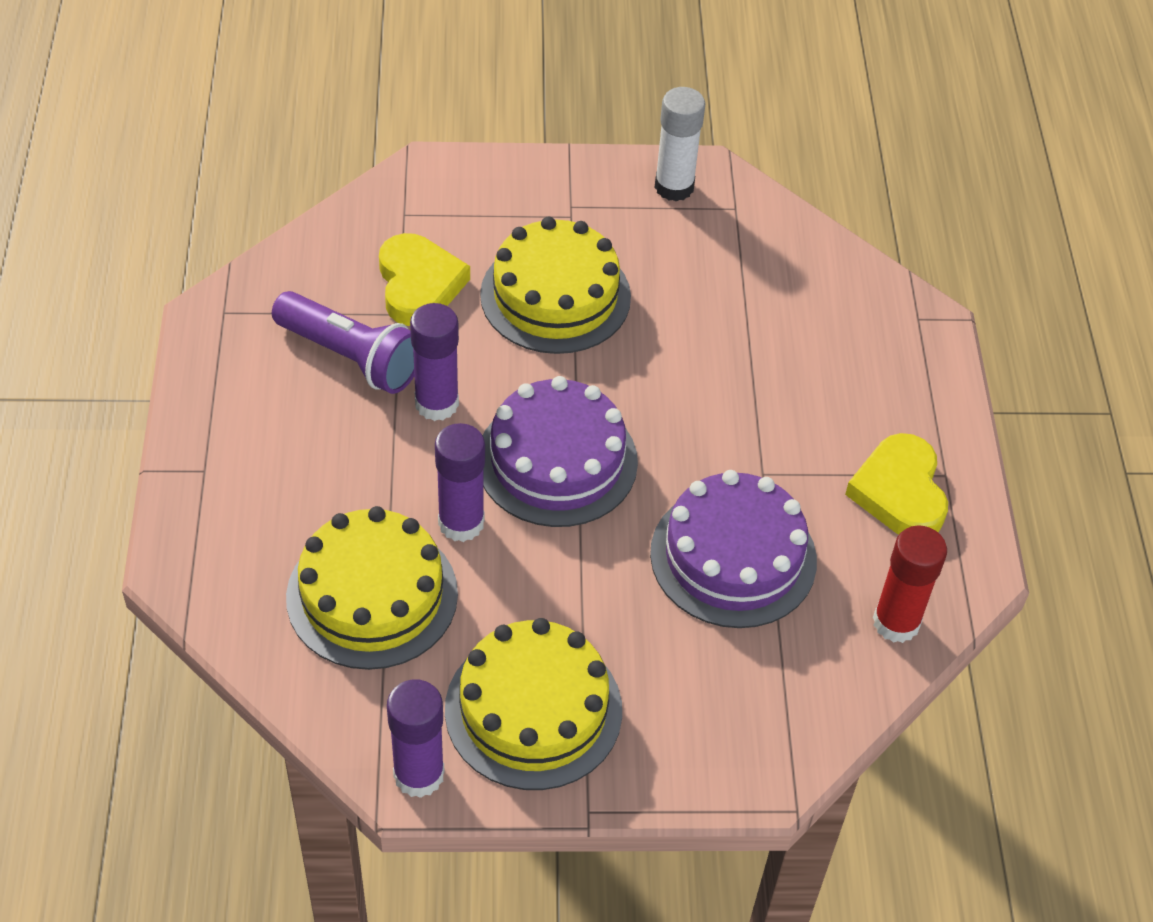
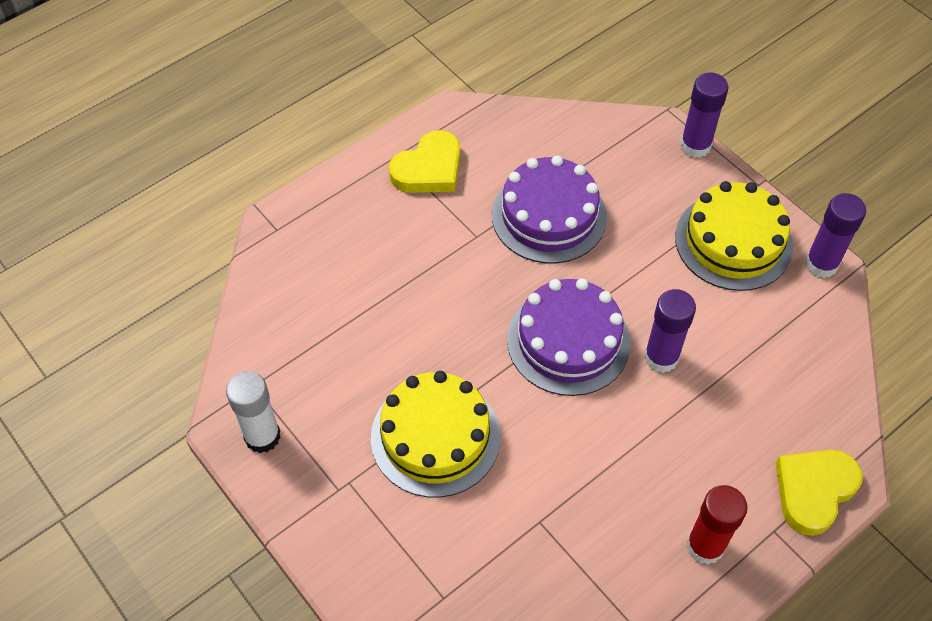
camera: 125 degrees left, 5 degrees up
purple flashlight [272,291,414,394] -> none
yellow cake [286,506,458,670] -> none
yellow heart [379,233,470,326] -> yellow heart moved to [775,450,863,536]
purple glue stick [410,303,459,421] -> purple glue stick moved to [680,72,728,158]
red glue stick [873,525,947,643] -> red glue stick moved to [686,485,747,565]

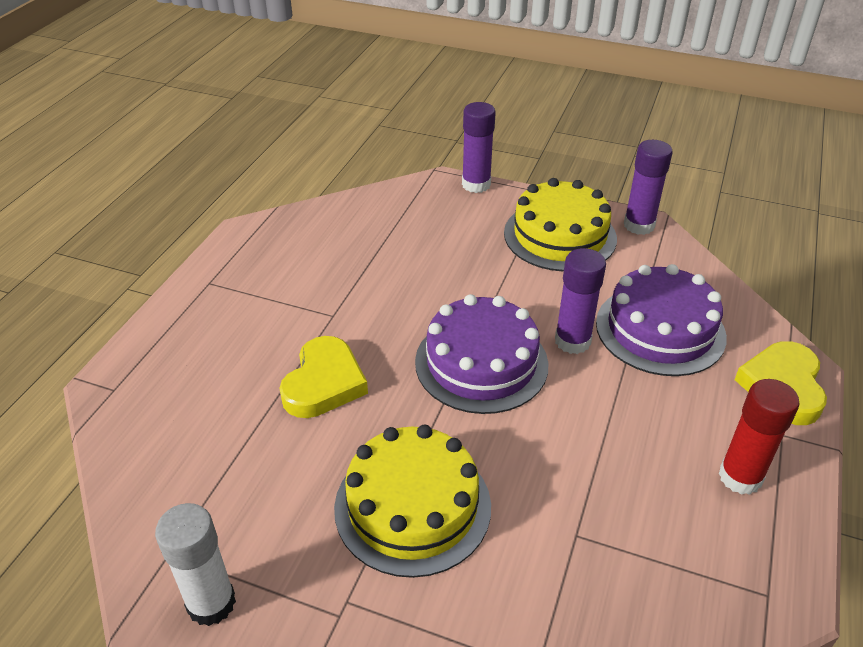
camera: 30 degrees left, 15 degrees down
yellow heart [389,130,460,193] -> yellow heart moved to [279,336,368,418]
purple cake [492,155,607,263] -> purple cake moved to [596,264,727,376]

